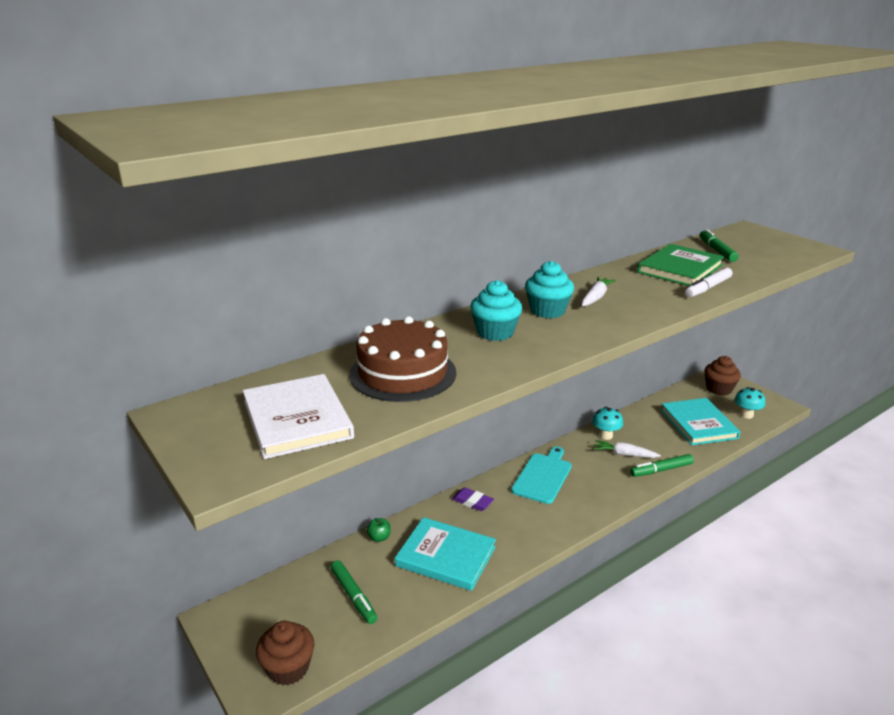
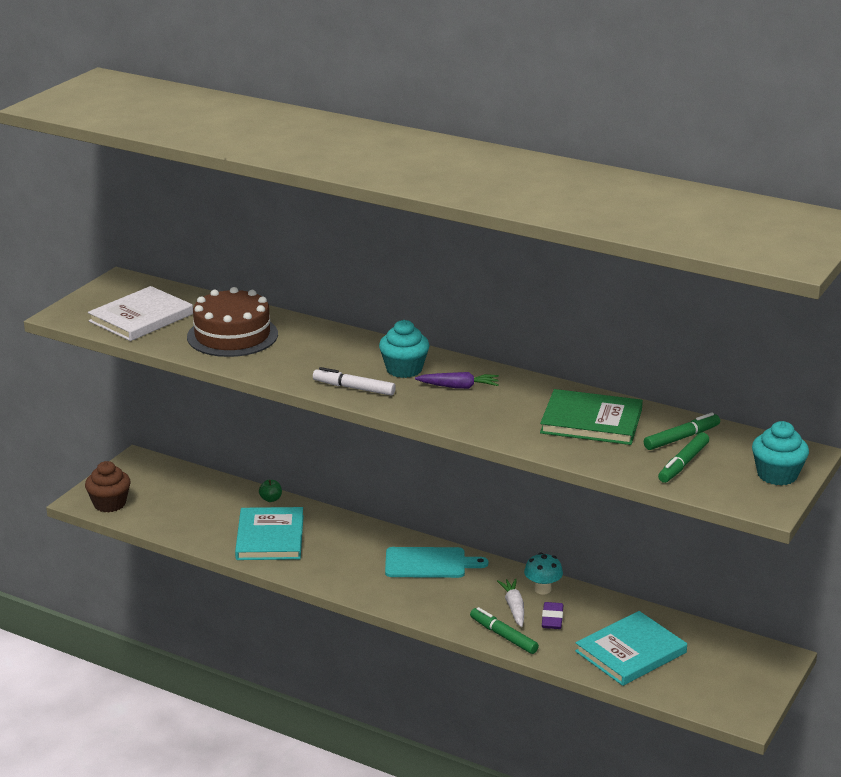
camera: 65 degrees right, 0 degrees up
green marker [331,560,377,624] -> green marker moved to [658,432,709,483]
purple eraser [452,487,494,511] -> purple eraser moved to [542,602,563,629]
turquoise cupcake [470,280,523,341] -> turquoise cupcake moved to [752,421,809,486]
white carrot [581,277,616,307] -> purple carrot [415,372,499,389]
white marker [685,267,732,297] -> white marker moved to [313,367,396,396]
brown cupcake [704,356,741,396] -> none
turquoise mushroom [734,387,765,419] -> none

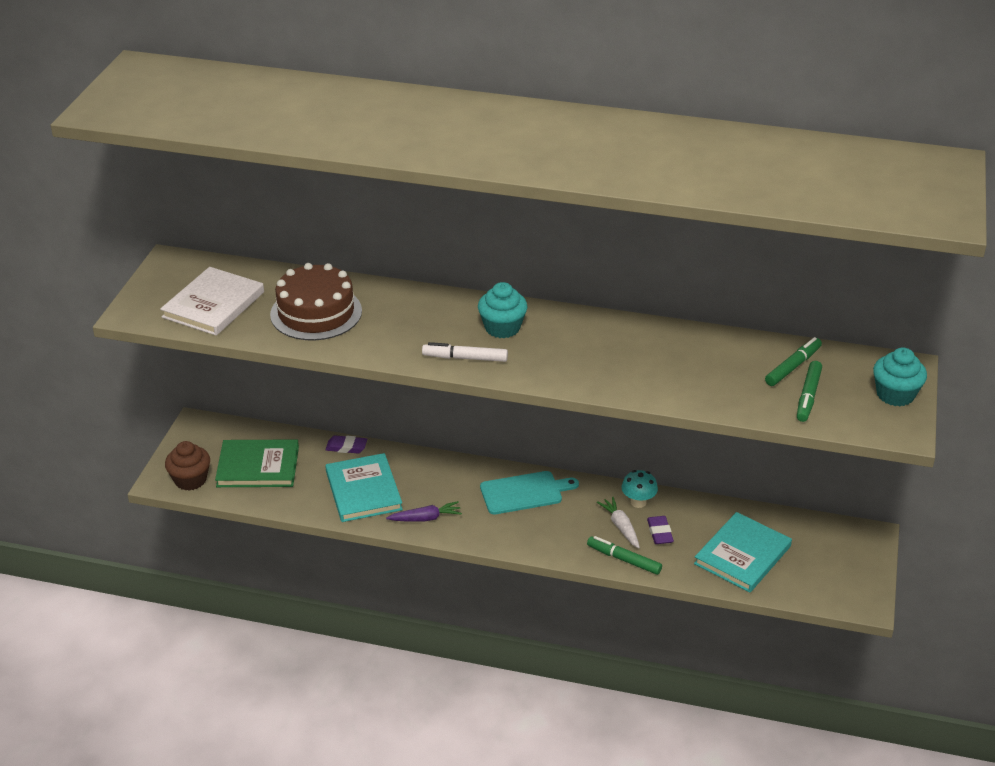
camera: 15 degrees left, 10 degrees up
green apple [259,480,282,502] -> purple eraser [325,435,367,453]
purple carrot [415,372,499,389] -> purple carrot moved to [386,501,462,522]
green book [540,389,643,445] -> green book moved to [215,439,299,487]

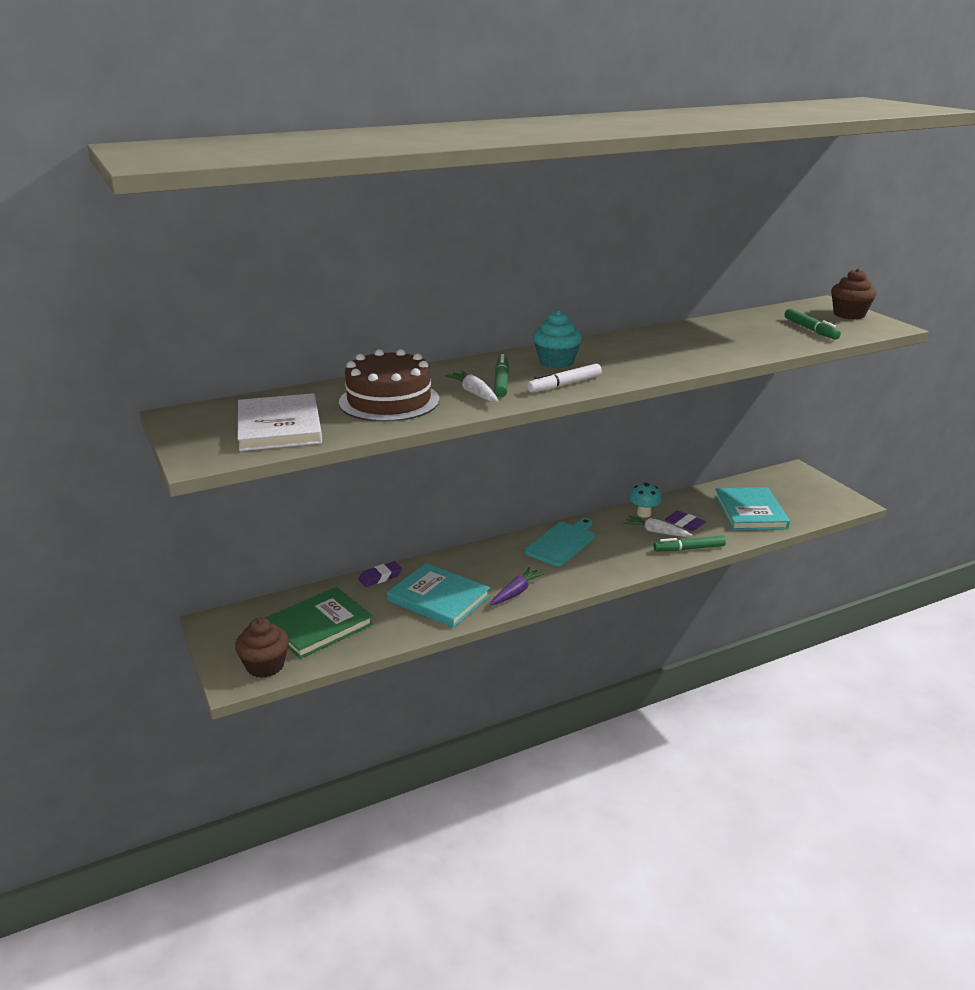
camera: 40 degrees left, 10 degrees down
green marker [765,337,822,386] -> green marker moved to [494,354,509,397]
turquoise cupcake [873,348,927,406] -> brown cupcake [831,268,876,319]
none -> white carrot [445,371,498,402]

